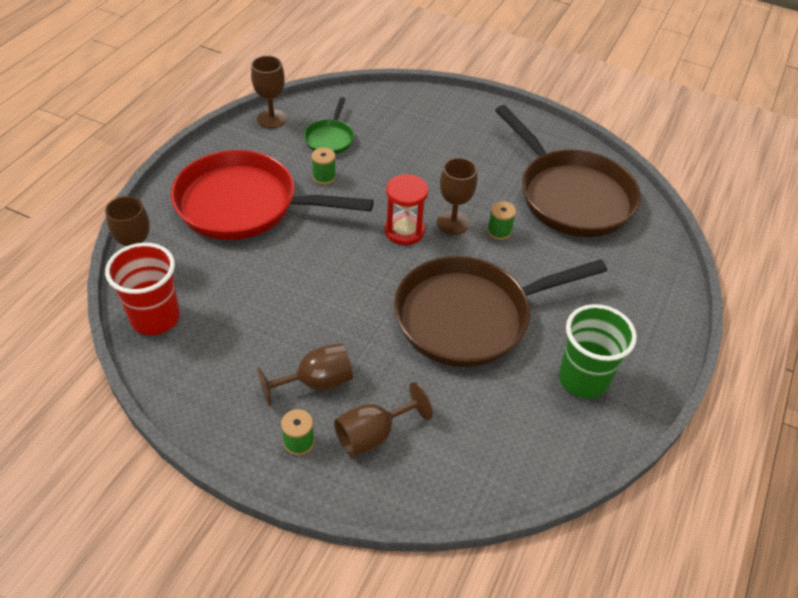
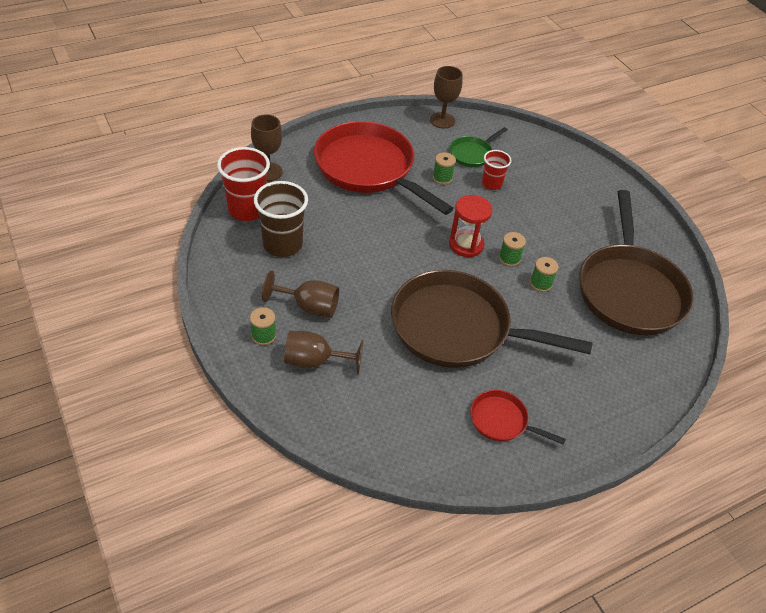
camera: 35 degrees right, 0 degrees up
brown goblet [437,158,477,235] -> green spool [499,232,526,267]
green cup [559,304,637,399] -> red pan [470,390,566,445]
none -> brown cup [254,181,308,257]
none -> red cup [482,150,511,190]

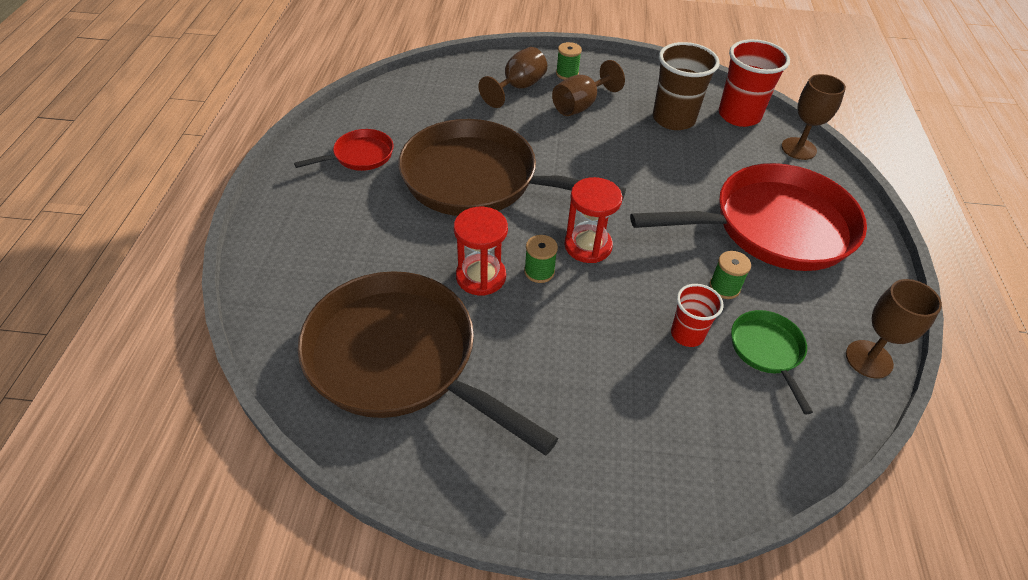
camera: 125 degrees right, 0 degrees up
brown pan [391,270,593,368] -> brown pan turned 120 degrees counterclockwise [398,119,626,216]
green spool [530,257,559,292] -> red hourglass [454,207,508,296]

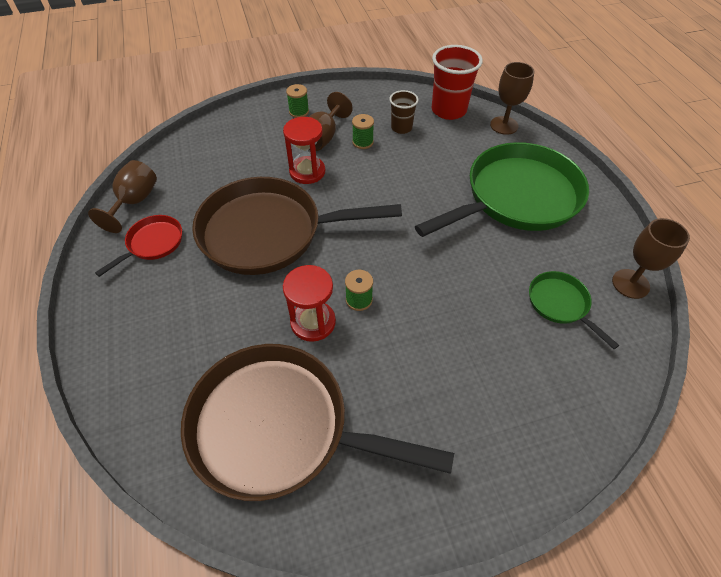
camera: 20 degrees left, 5 degrees up
brown goblet [479,47,547,108] -> brown goblet moved to [88,160,157,233]
red hourglass [564,177,623,263] -> red hourglass moved to [283,117,325,184]
red pan [630,163,867,271] -> green pan [415,142,589,237]
brown cup [653,42,720,130] -> brown cup [389,90,419,134], size x0.58
red cup [671,284,724,347] -> none
green spool [709,251,751,299] -> green spool moved to [352,114,374,149]

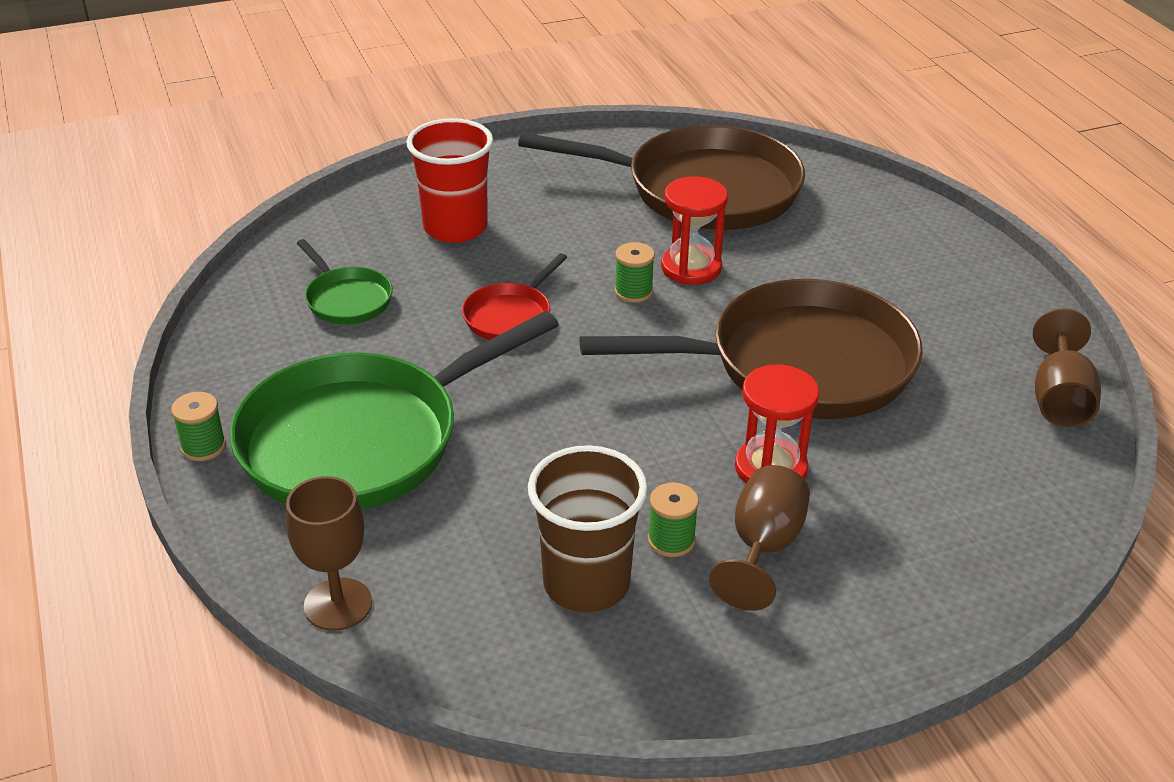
camera: 175 degrees right, 15 degrees down
red pan [95,215,182,277] -> red pan moved to [462,253,568,340]
green spool [286,84,309,118] -> green spool moved to [171,392,226,461]
brown cup [389,90,419,134] -> brown cup [528,445,648,612], size x1.71
red cup [432,45,483,120] -> red cup moved to [406,118,493,243]
brown goblet [612,218,690,299] -> none

